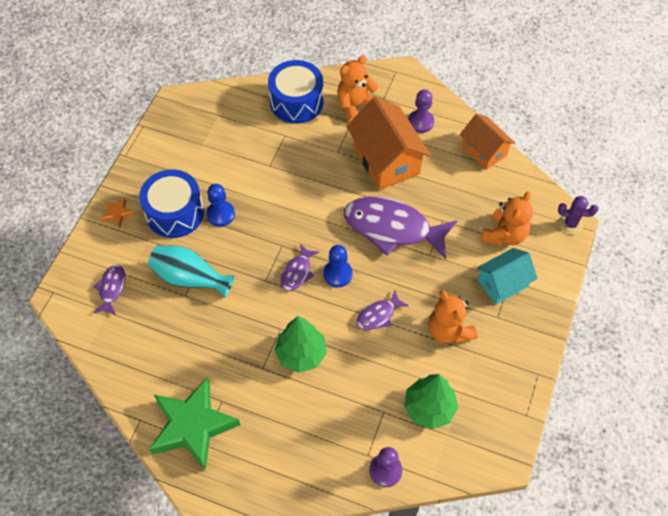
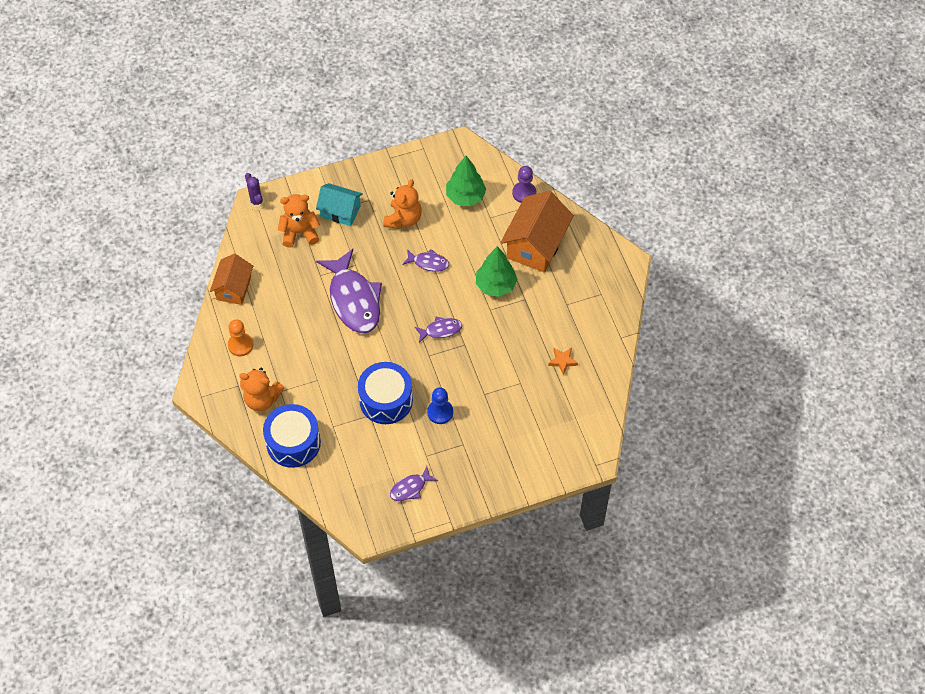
camera: 130 degrees left, 0 degrees up
purple fish [93,265,126,315] -> purple fish moved to [390,466,438,501]
orange star [101,198,134,228] -> orange star moved to [548,348,578,375]
blue drum [139,170,204,238] -> blue drum moved to [358,362,413,424]
turquoise vase [148,246,234,298] -> none
green star [149,377,240,471] -> none
blue pawn [323,245,352,287] -> none
orange house [347,97,431,190] -> orange house moved to [501,191,574,273]
purple pawn [408,89,434,133] -> orange pawn [228,319,254,356]

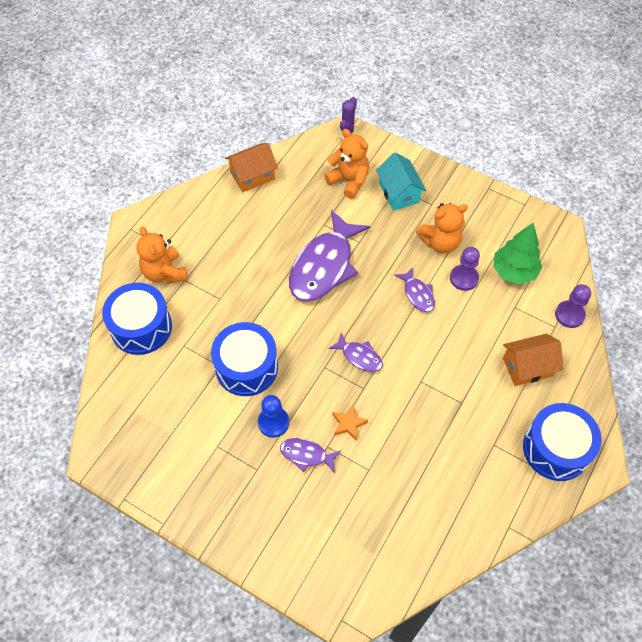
camera: 50 degrees right, 0 degrees up
orange pawn [228,319,254,356] -> none
purple fish [390,466,438,501] -> purple fish moved to [280,438,341,473]
green tree [476,246,518,297] -> none
orange house [501,191,574,273] -> orange house [503,333,564,386], size x0.63
orange star [548,348,578,375] -> orange star moved to [332,405,368,440]
none -> purple pawn [450,247,480,291]
none -> blue drum [523,403,602,481]

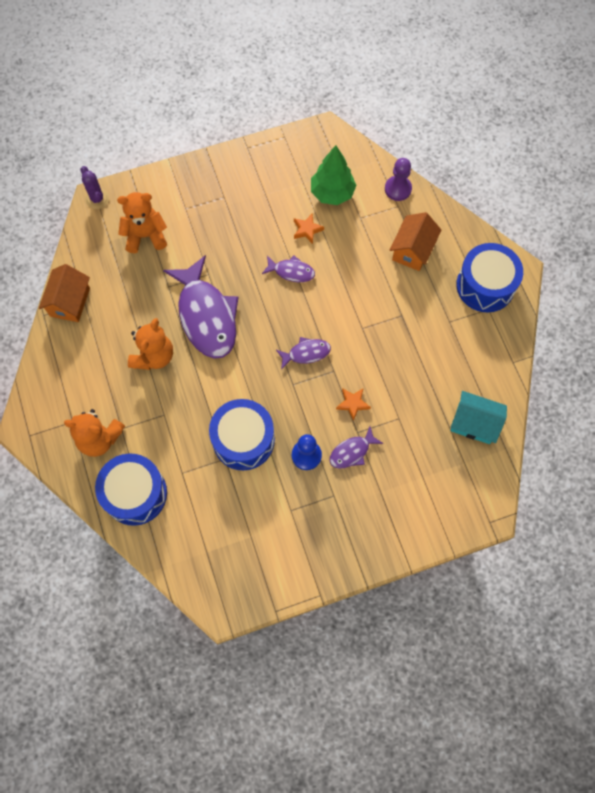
camera: 50 degrees left, 10 degrees up
turquoise house [376,153,426,211] -> turquoise house moved to [450,391,507,444]
orange teddy bear [416,203,468,253] -> orange teddy bear moved to [128,318,173,370]
purple pawn [450,247,480,291] -> orange star [294,213,324,244]

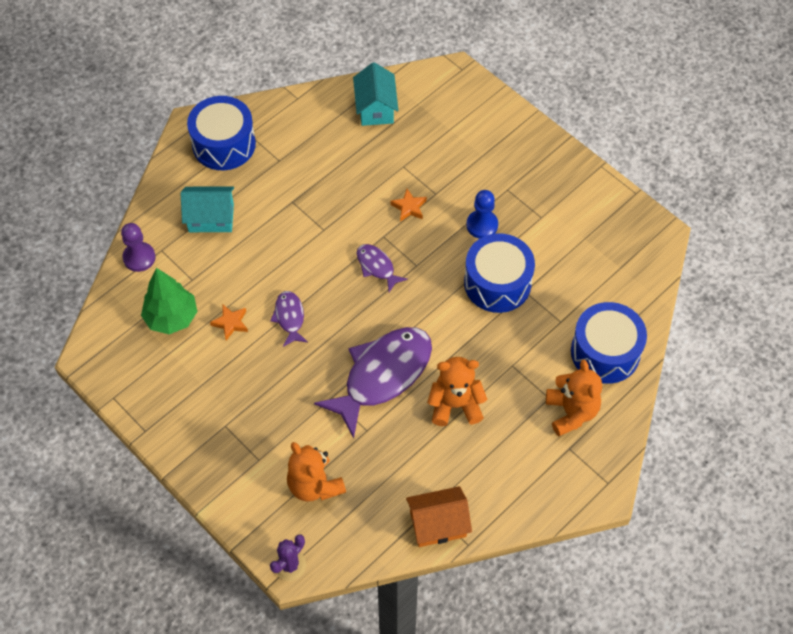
camera: 115 degrees left, 10 degrees down
purple fish [329,427,383,468] -> none
orange house [390,212,441,271] -> turquoise house [181,186,234,232]

